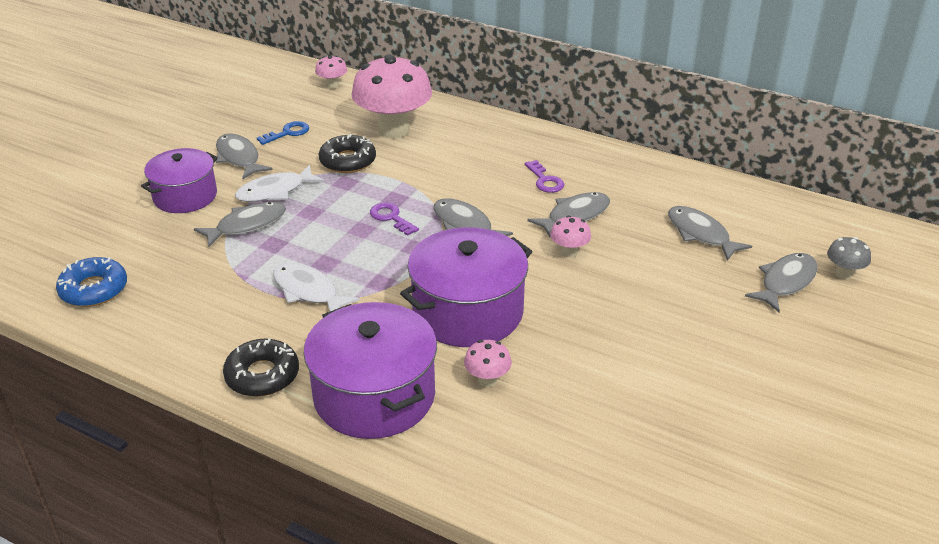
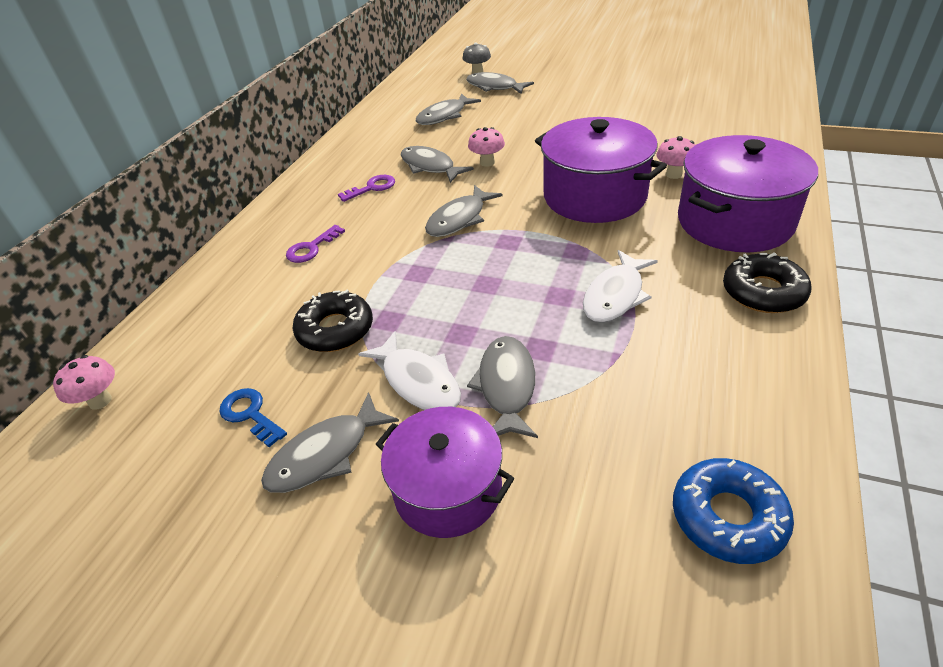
camera: 95 degrees left, 5 degrees up
grey fish [194,202,286,247] -> grey fish turned 45 degrees clockwise [467,336,538,438]
pink mushroom [351,54,432,139] -> none
purple key [370,202,419,236] -> purple key moved to [286,225,345,263]

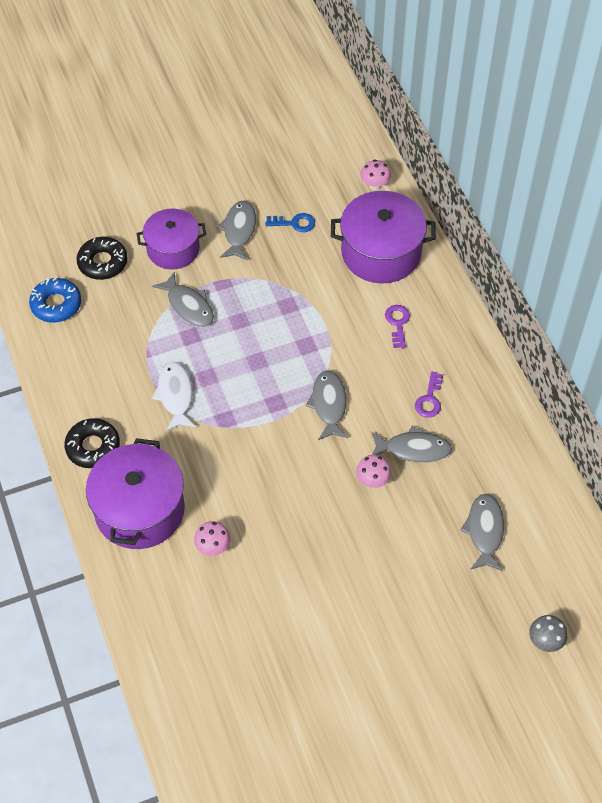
camera: 135 degrees right, 15 degrees up
black donut [292,289,373,352] -> black donut moved to [76,237,127,280]
white fish [358,331,461,410] -> none
grey fish [466,72,534,94] -> none
purple pot [535,117,667,223] -> purple pot moved to [331,191,436,283]

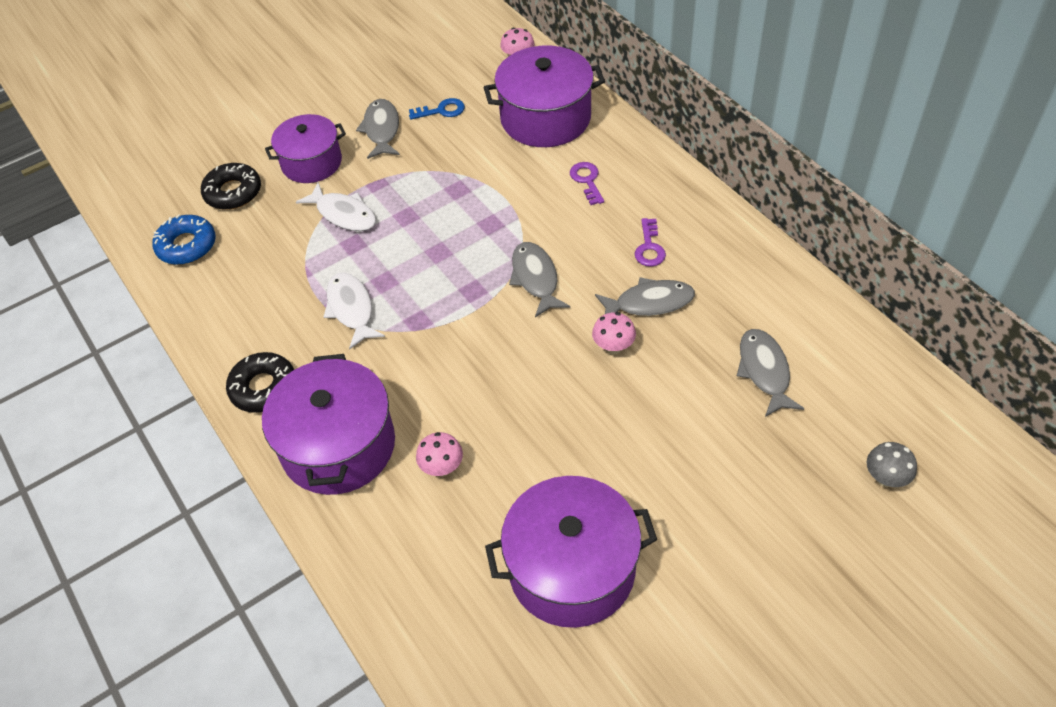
camera: 10 degrees left, 5 degrees down
grey fish [152,271,214,327] -> white fish [296,182,376,231]
none -> purple pot [485,476,657,628]

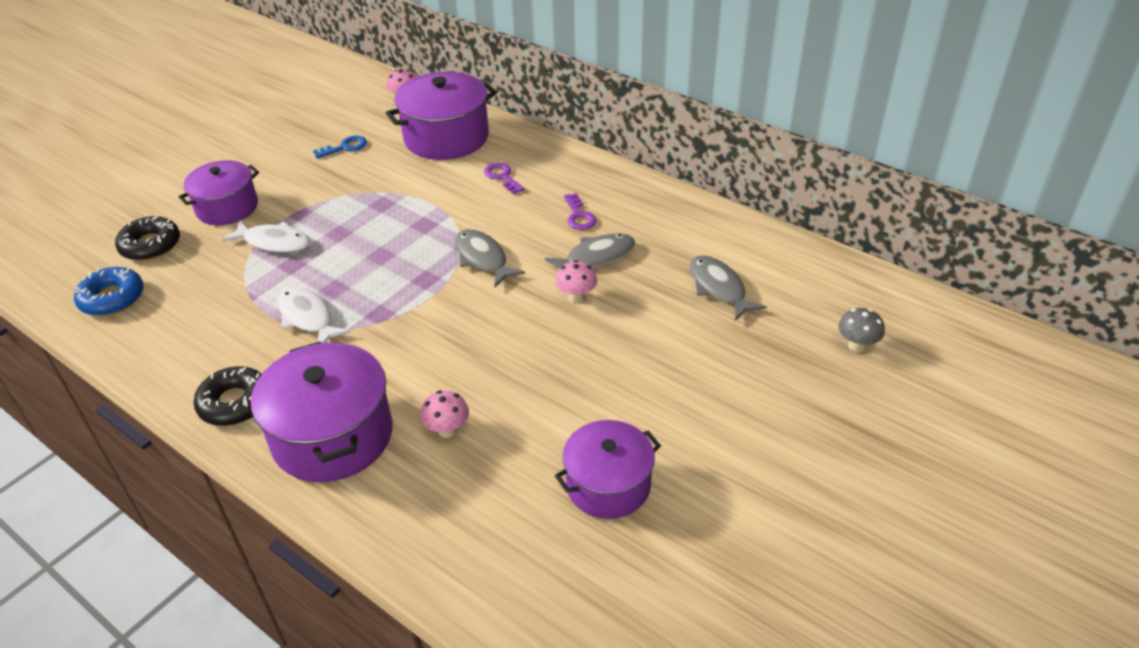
camera: 20 degrees left, 10 degrees down
grey fish [356,99,400,159] -> none
purple pot [485,476,657,628] -> purple pot [555,420,661,519], size x0.66

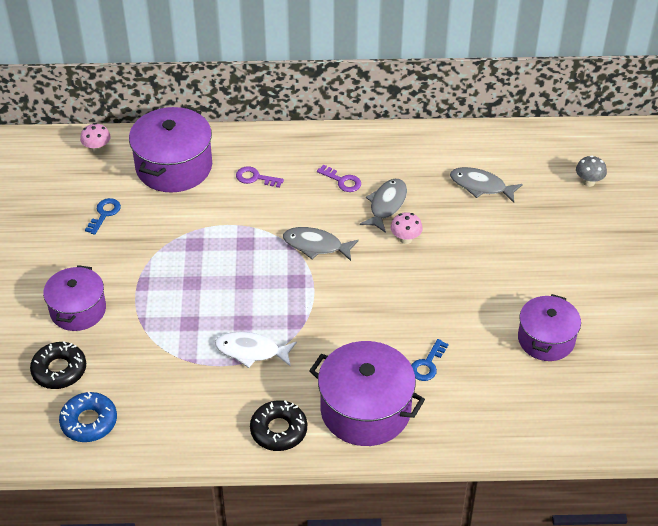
camera: 40 degrees left, 5 degrees up
white fish [222,220,310,253] -> none
pink mushroom [421,390,469,438] -> blue key [411,339,448,381]

